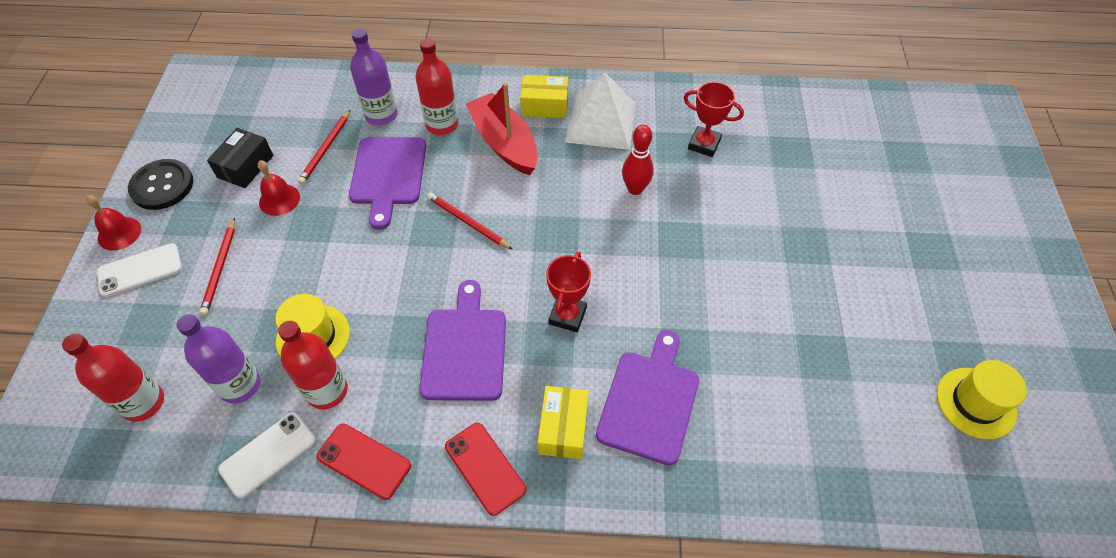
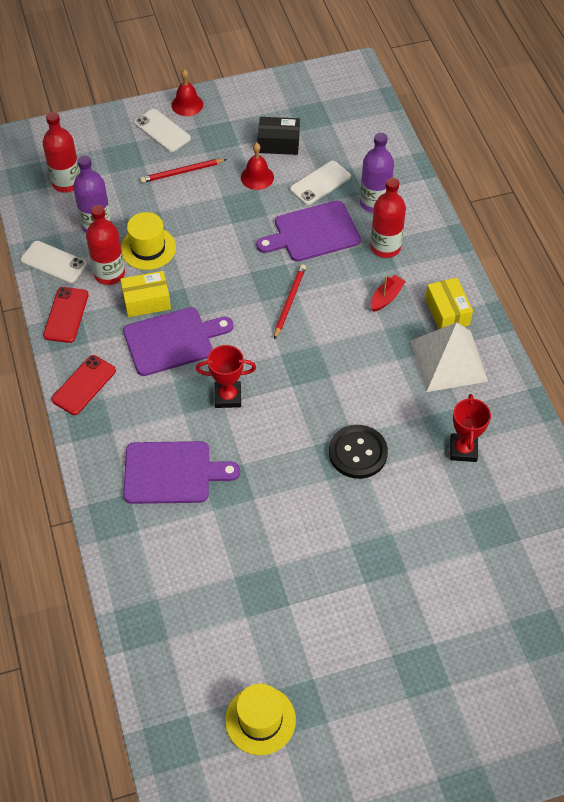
camera: 70 degrees right, 0 degrees up
black button [128,159,193,210] -> black button moved to [329,425,388,479]
red pencil [298,110,350,184] -> white phone [290,161,351,205]
red boat [466,82,538,175] -> red boat [371,275,406,312], size x0.48
yellow box [538,386,589,459] -> yellow box moved to [120,271,171,317]
red bowling pin [622,125,654,195] -> none

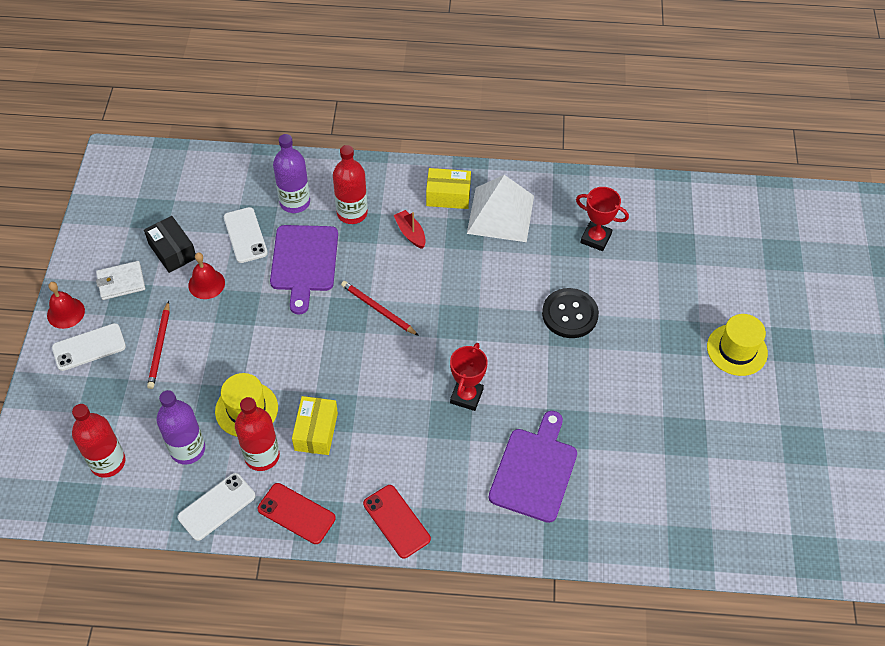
camera: 70 degrees left, 0 degrees up
purple cutting board [123,307,233,376] -> none
yellow hat [225,684,296,755] -> yellow hat moved to [707,314,768,376]
black box [258,117,300,155] -> black box turned 60 degrees counterclockwise [144,216,196,273]
none -> white wallet [96,261,145,300]

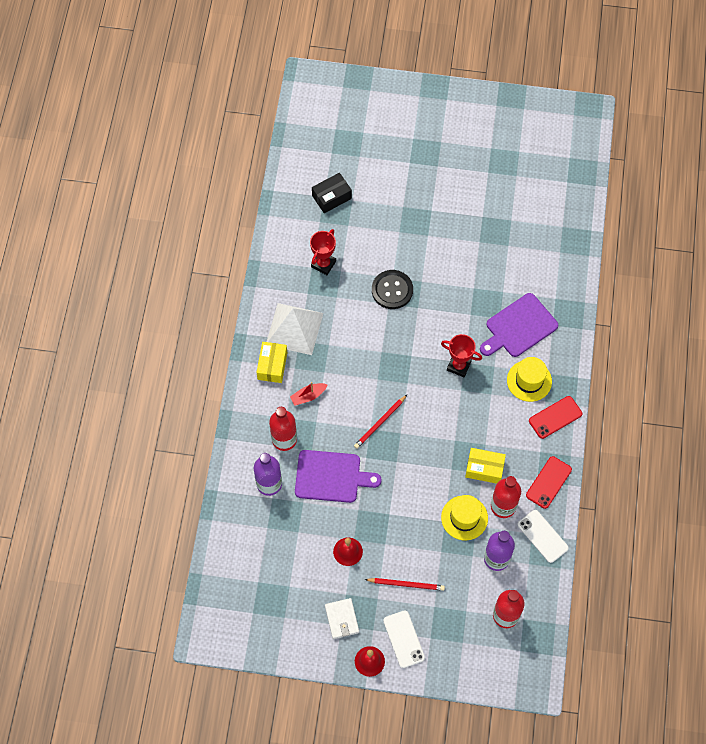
camera: 85 degrees left, 10 degrees up
black box [144,216,196,273] -> black box moved to [312,173,352,213]
white phone [224,207,268,263] -> none
purple cutting board [488,411,577,523] -> purple cutting board turned 60 degrees counterclockwise [480,293,558,357]
yellow hat [707,314,768,376] -> yellow hat moved to [507,357,552,402]

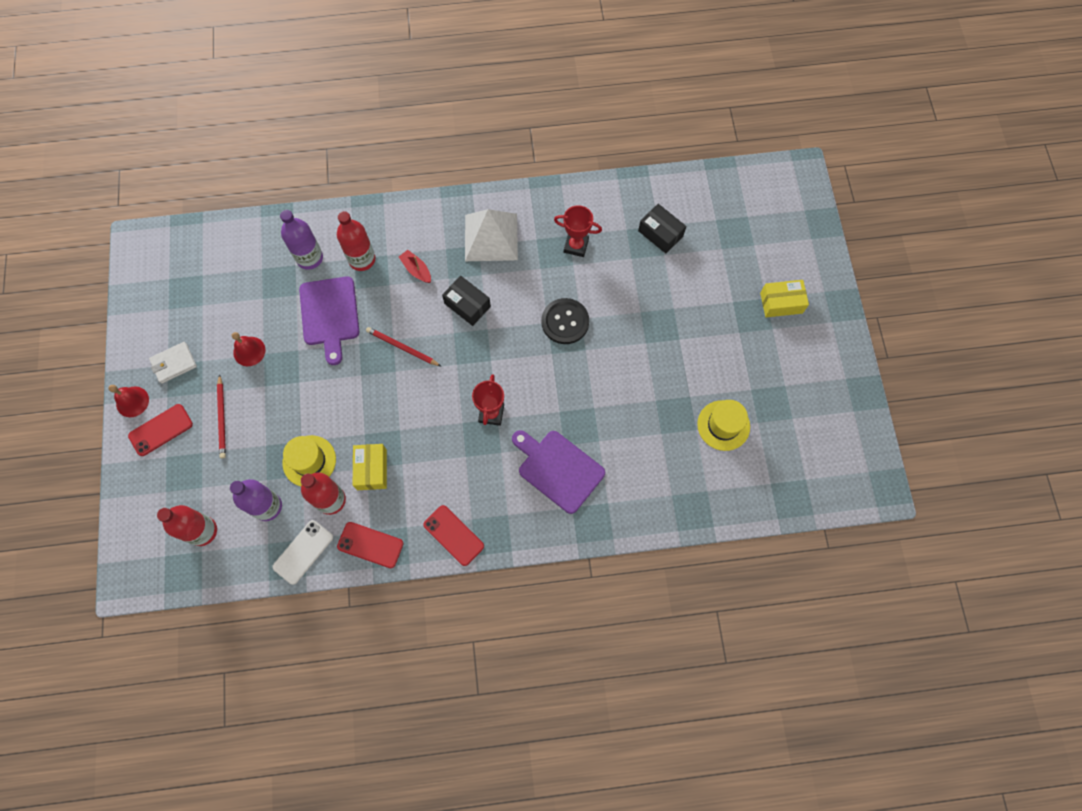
camera: 75 degrees right, 5 degrees up
yellow box [256,342,287,383] -> yellow box moved to [760,280,809,317]
white phone [383,610,425,668] -> red phone [128,404,193,456]
yellow hat [507,357,552,402] -> yellow hat moved to [697,400,750,451]
none -> black box [442,276,491,326]

